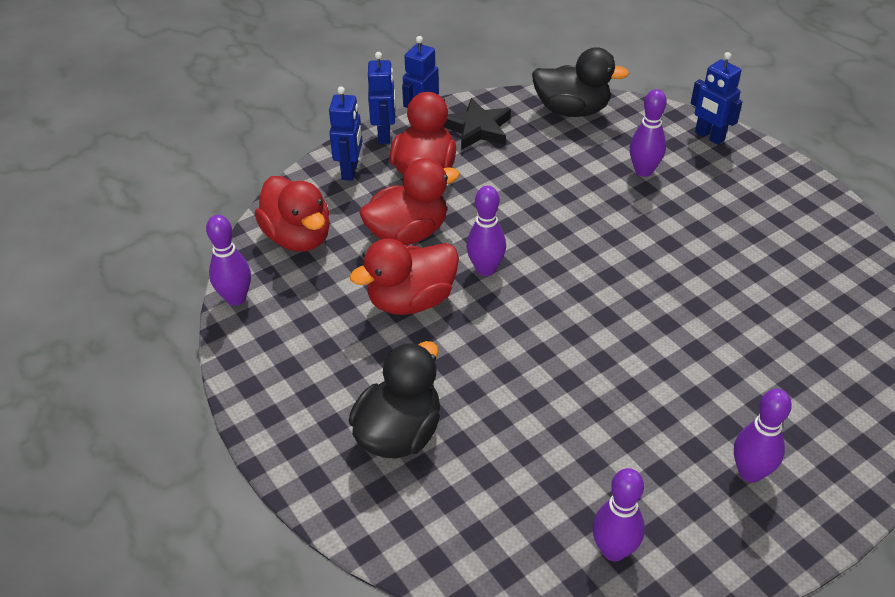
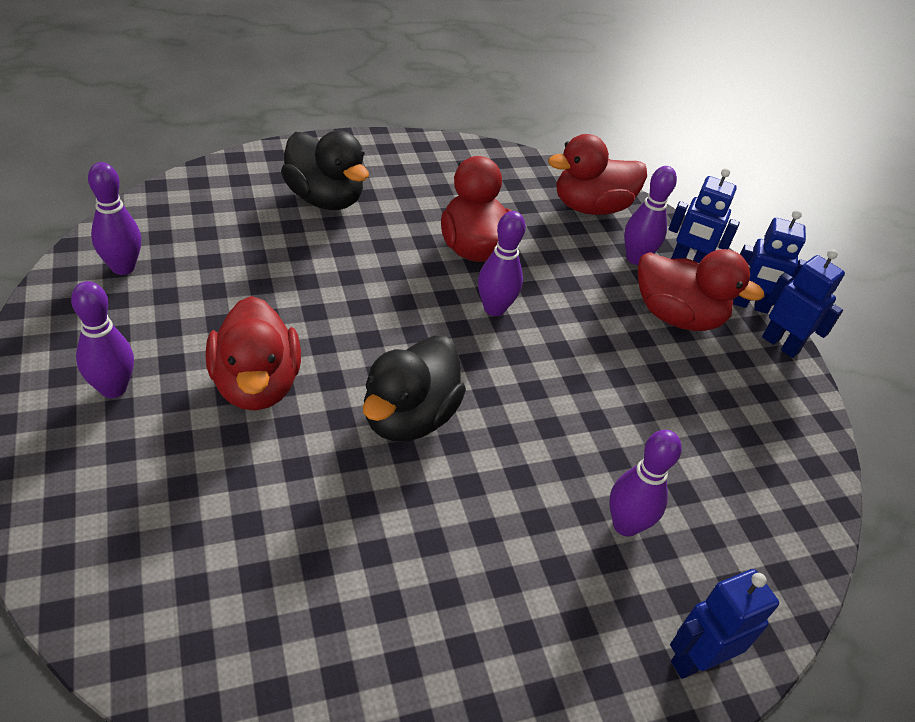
camera: 100 degrees right, 0 degrees up
purple bowling pin [206,215,251,306] -> purple bowling pin moved to [624,166,677,265]
red duck [359,158,460,245] -> red duck moved to [206,296,301,410]
black star [443,98,511,150] -> none
black duck [532,47,629,117] -> black duck moved to [363,336,466,441]

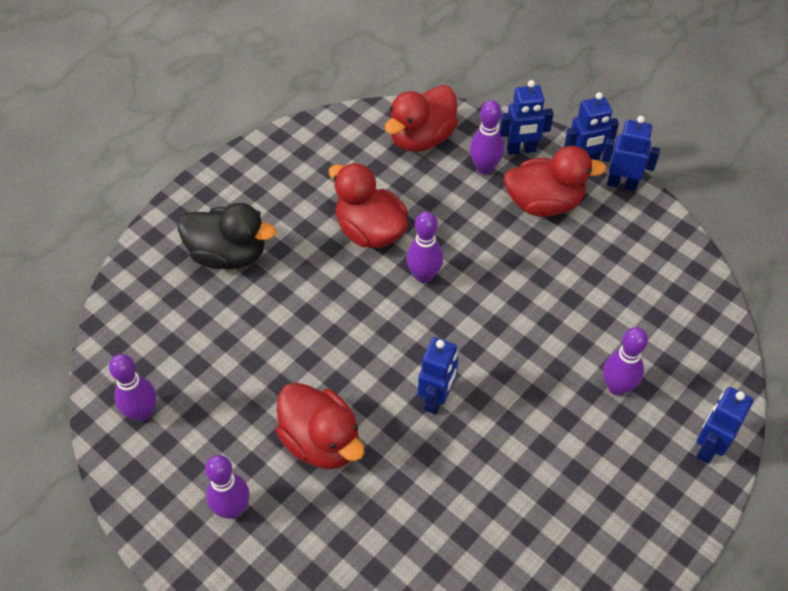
camera: 25 degrees left, 10 degrees up
black duck [363,336,466,441] -> blue robot [418,337,458,414]

